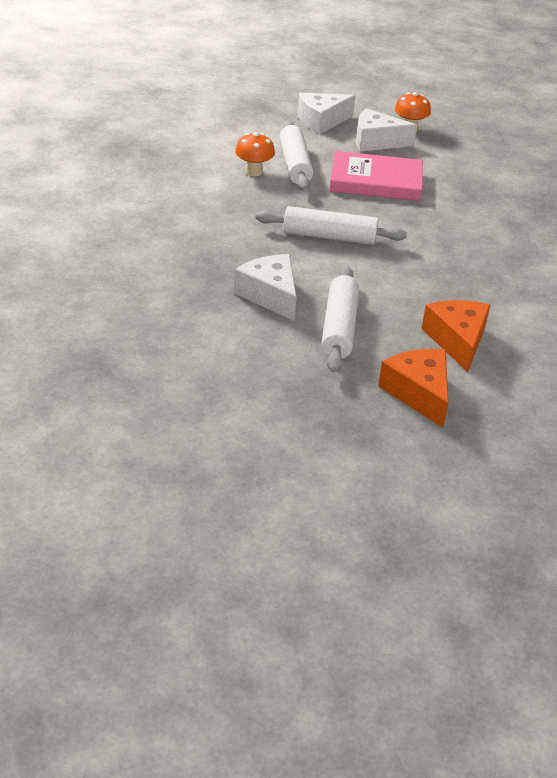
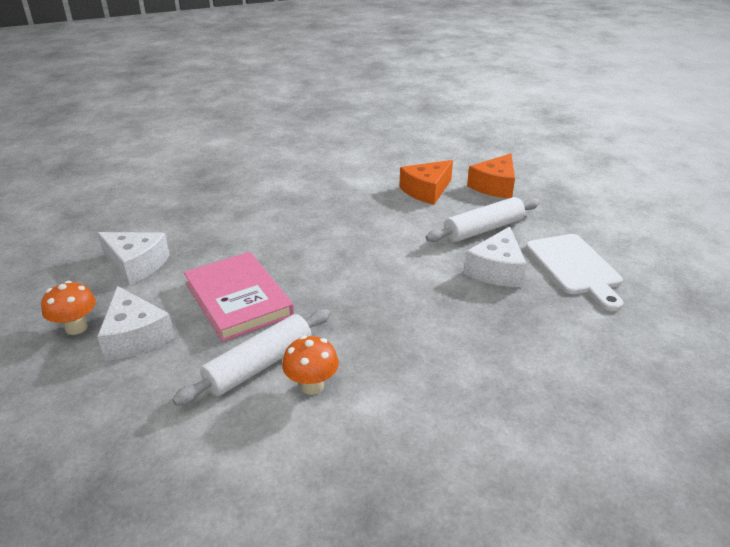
camera: 125 degrees left, 5 degrees down
white rolling pin [256,206,407,245] -> none
white cheese [298,93,355,134] -> white cheese moved to [98,232,170,285]
none -> white cutting board [526,234,623,311]

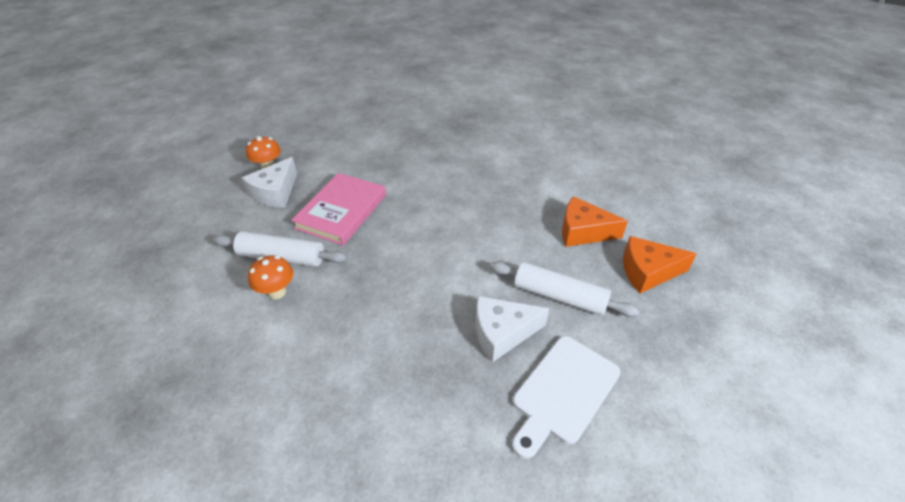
camera: 55 degrees right, 10 degrees up
white cheese [98,232,170,285] -> none

